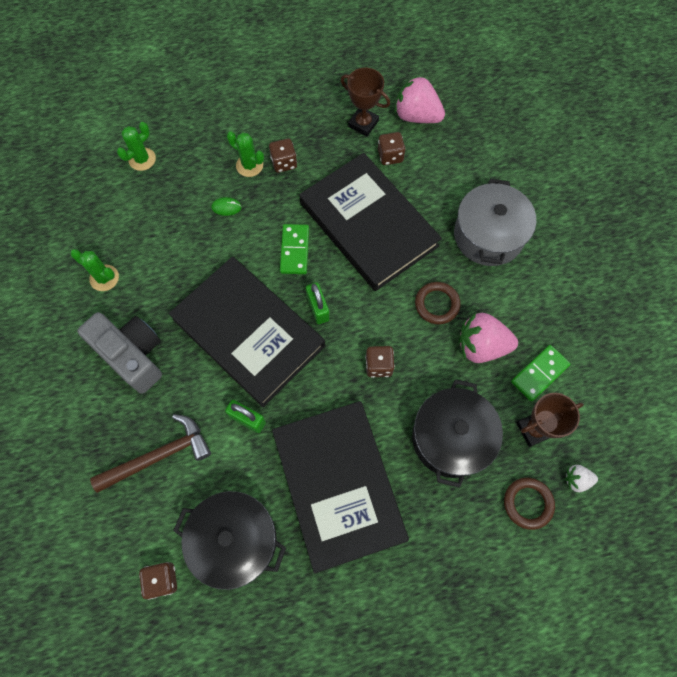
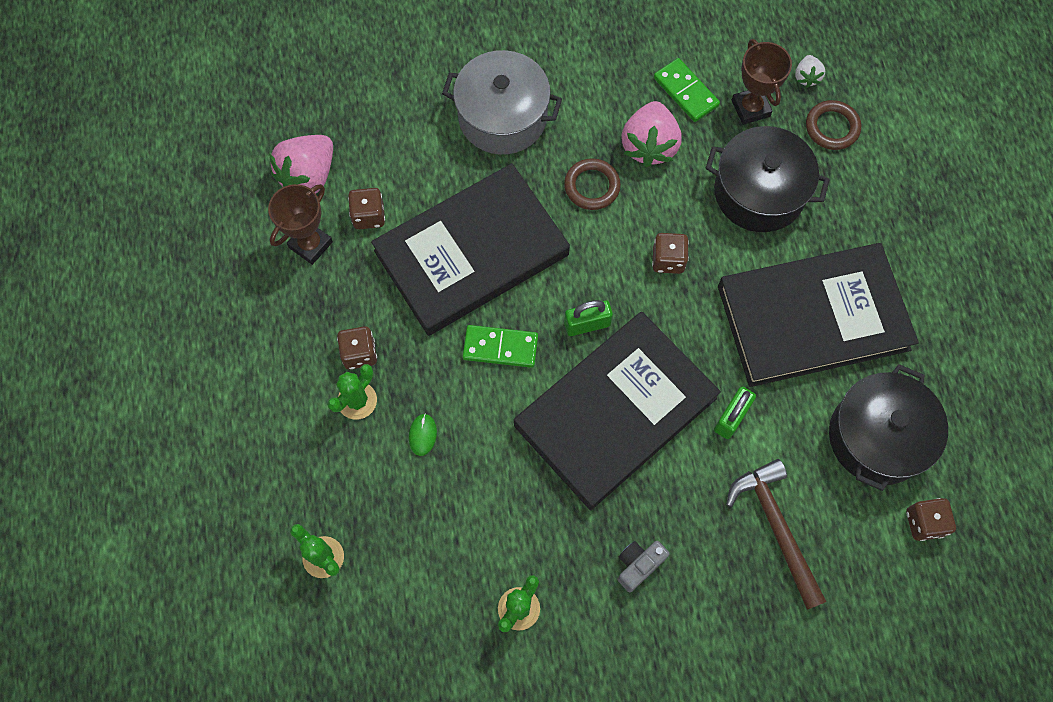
camera: 85 degrees left, 0 degrees up
grey camera [77,312,162,394] -> grey camera [618,541,670,592], size x0.49

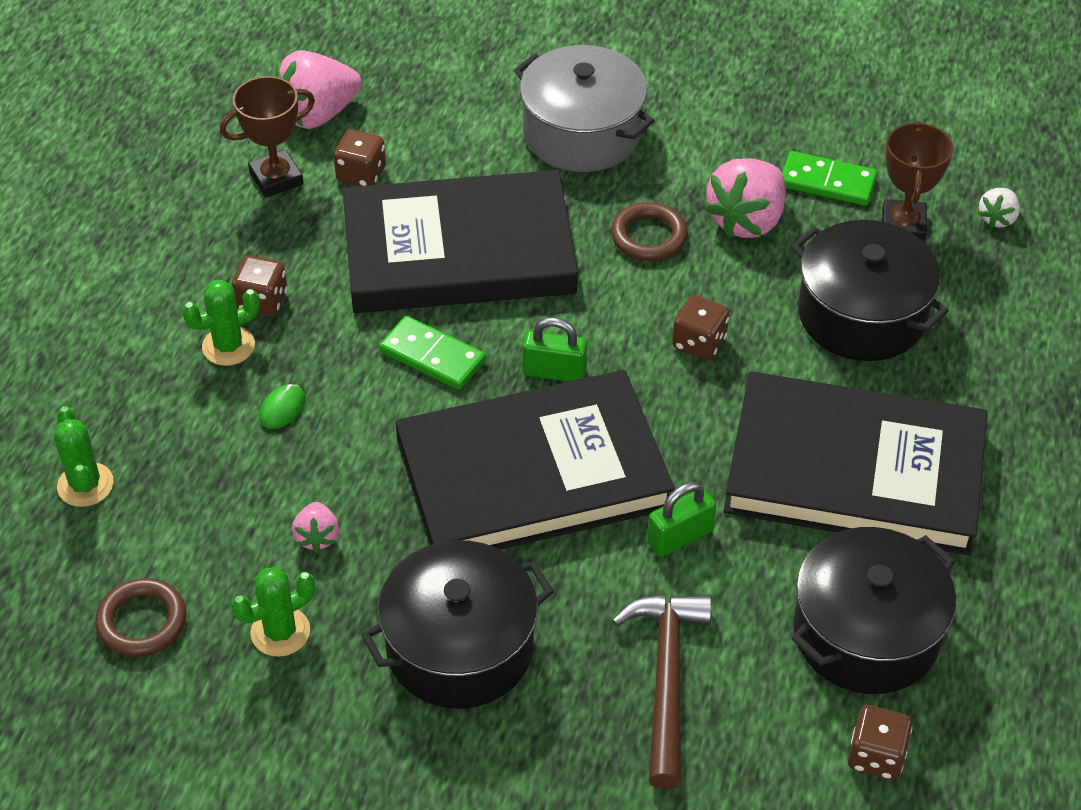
camera: 25 degrees right, 20 degrees down
grey camera [618,541,670,592] -> black pot [361,540,554,709]
green domino [654,58,720,122] -> green domino turned 60 degrees counterclockwise [782,151,878,206]
brown ring [806,100,861,150] -> brown ring moved to [95,578,186,657]
none -> pink strawberry [292,502,339,552]

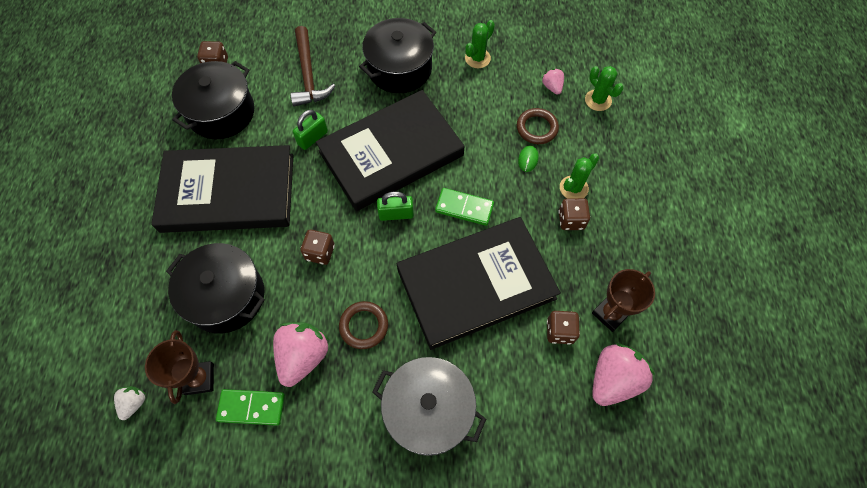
camera: 165 degrees right, 15 degrees up
brown ring [95,578,186,657] -> brown ring moved to [517,108,559,144]
pink strawberry [292,502,339,552] -> pink strawberry moved to [542,69,564,95]

